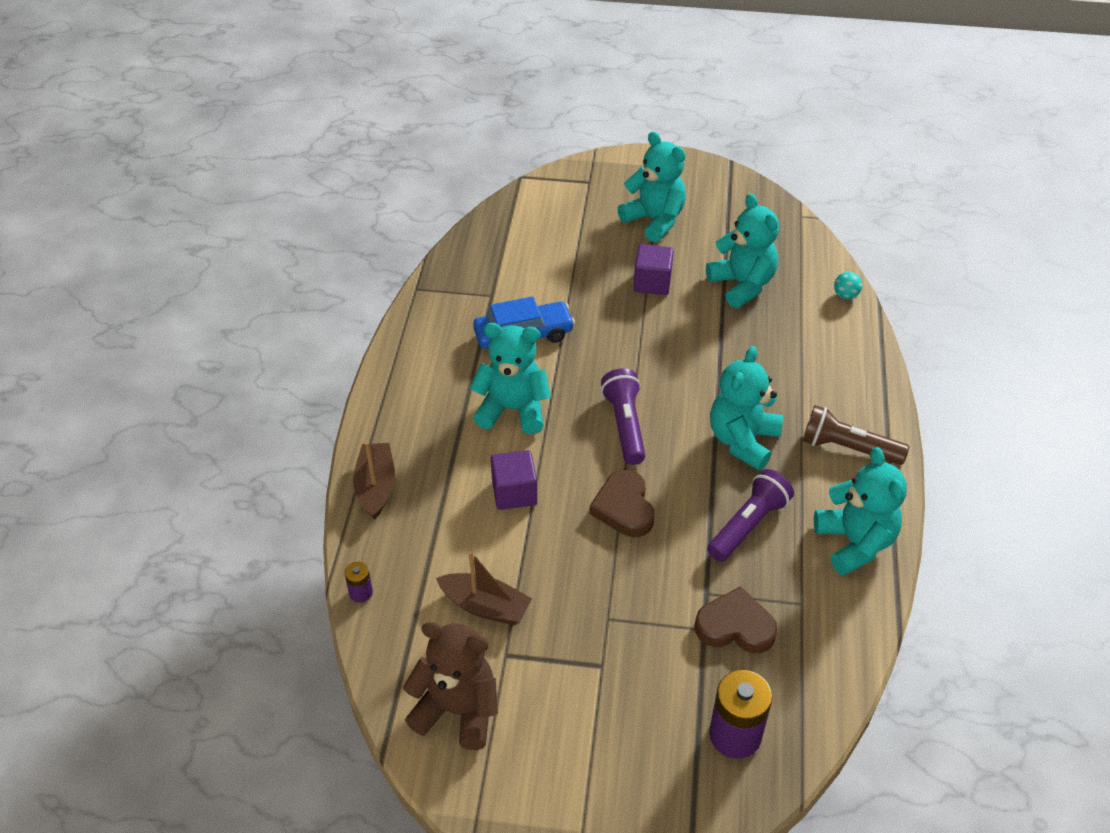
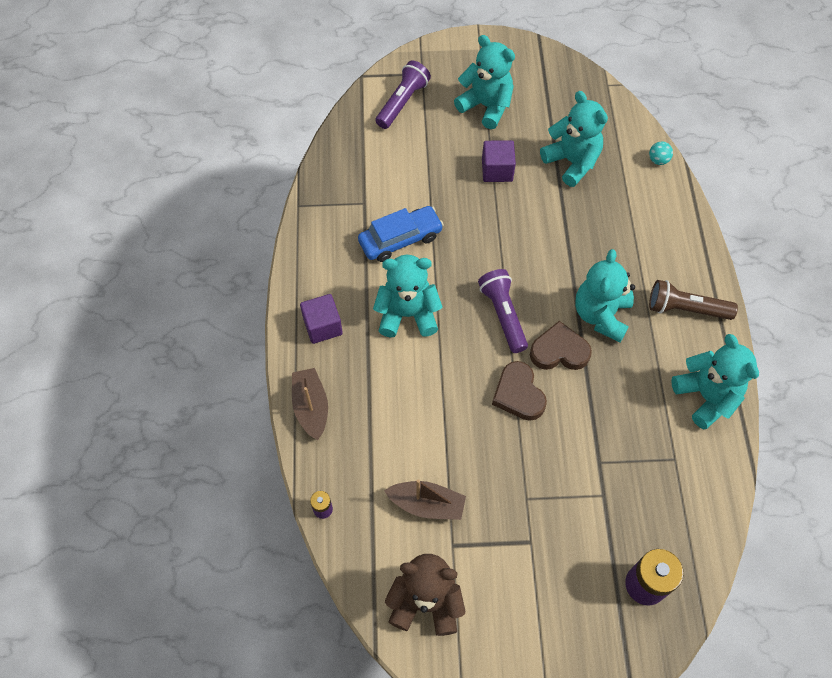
camera: 10 degrees left, 15 degrees up
purple cube [491,450,537,510] -> purple cube moved to [300,294,343,344]
brown heart [695,586,778,653] -> brown heart moved to [530,321,592,370]
purple flashlight [707,469,794,562] -> purple flashlight moved to [375,61,431,129]

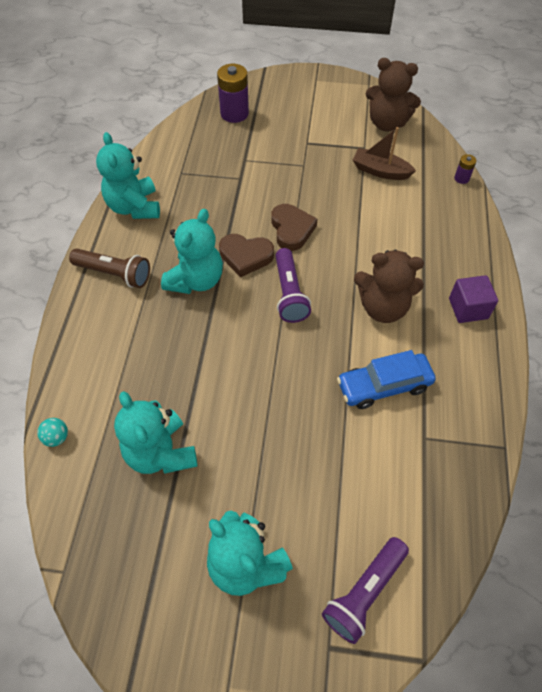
camera: 170 degrees left, 5 degrees down
brown boat [292,368,328,440] -> none
turquoise teddy bear [373,255,443,337] -> brown teddy bear [354,250,424,323]
purple cube [482,140,516,182] -> none

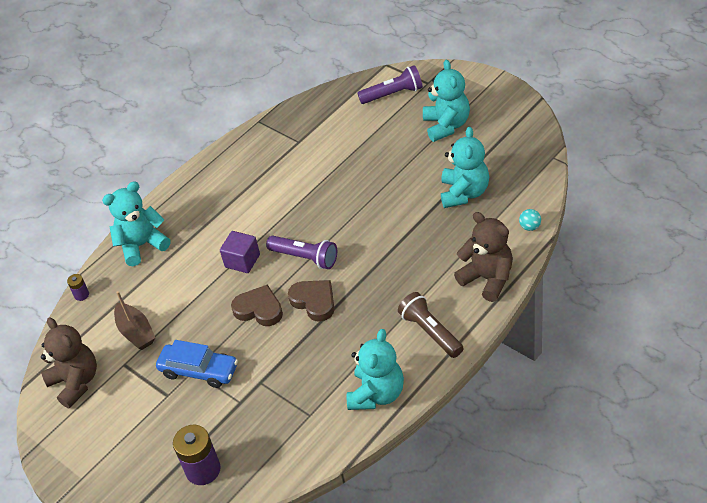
camera: 140 degrees left, 10 degrees down
turquoise teddy bear [161,209,223,294] -> turquoise teddy bear moved to [102,181,171,266]
brown heart [272,204,317,251] -> brown heart turned 90 degrees clockwise [231,284,283,326]
purple flashlight [275,248,311,323] -> purple flashlight turned 90 degrees clockwise [266,236,337,269]
blue car [337,350,436,409] -> blue car moved to [156,340,238,388]
brown teddy bear [354,250,424,323] -> brown teddy bear moved to [454,212,513,302]
purple cube [449,275,498,323] -> purple cube moved to [220,231,260,273]

